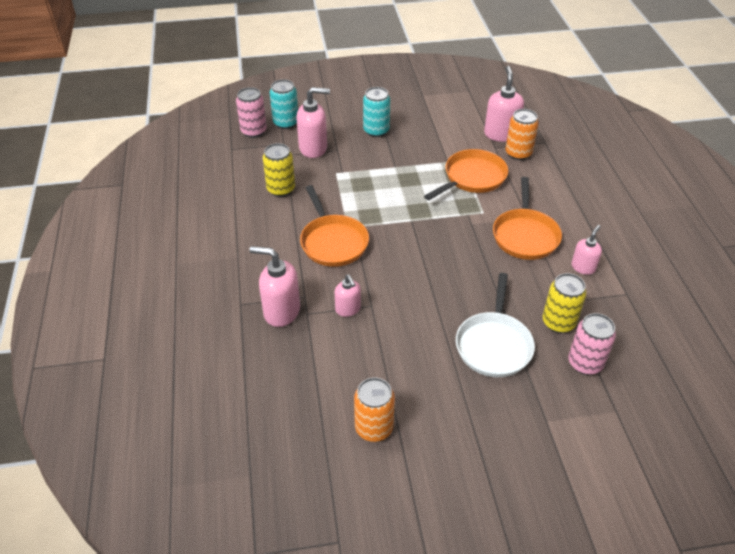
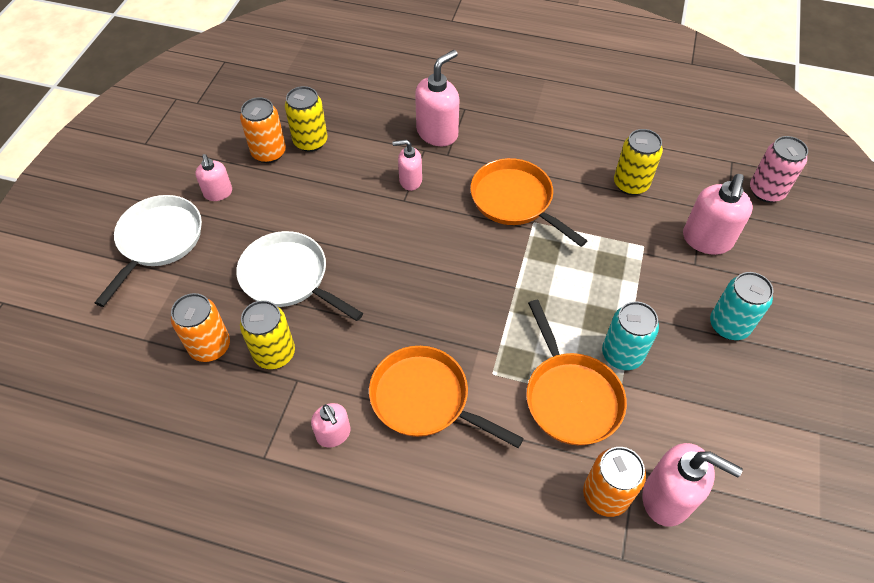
camera: 115 degrees right, 10 degrees up
turquoise can [270,79,298,129] -> turquoise can moved to [602,301,659,370]
orange pan [300,185,369,267] -> orange pan turned 45 degrees clockwise [470,158,587,247]
pink can [568,313,616,375] -> orange can [171,293,230,362]
none -> white pan [95,195,202,307]
none -> pink soap dispenser [195,154,232,201]
none -> yellow can [285,86,328,152]

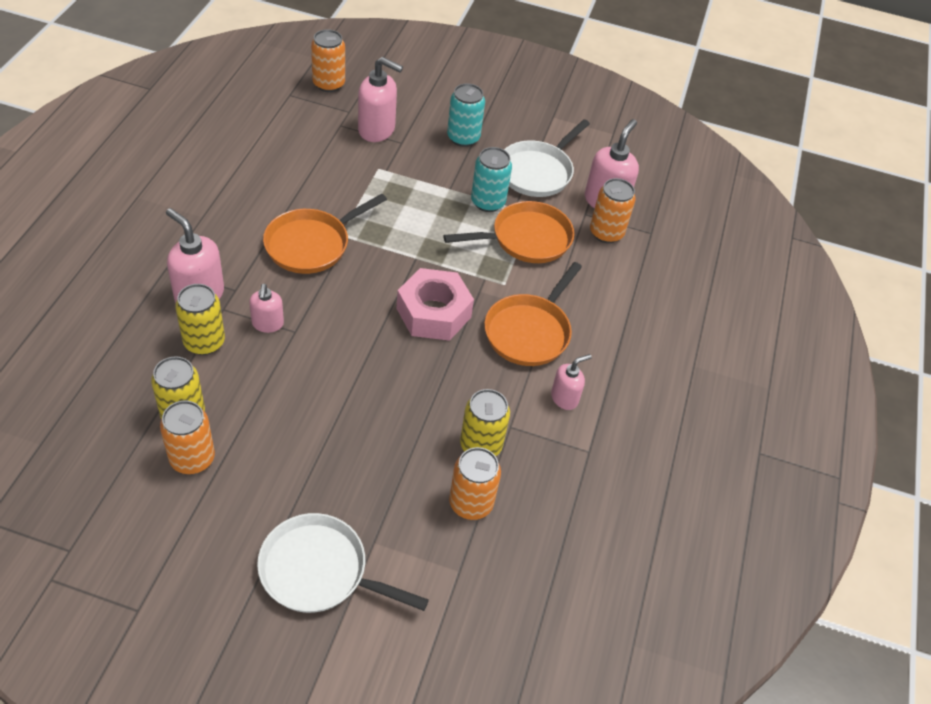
camera: 95 degrees left, 5 degrees down
pink soap dispenser [195,154,232,201] -> none
white pan [236,231,363,321] -> white pan moved to [504,119,590,197]
yellow can [614,129,663,195] -> yellow can moved to [175,284,225,355]
pink can [750,136,808,203] -> orange can [311,29,345,92]
none -> pink nut [397,268,474,341]

